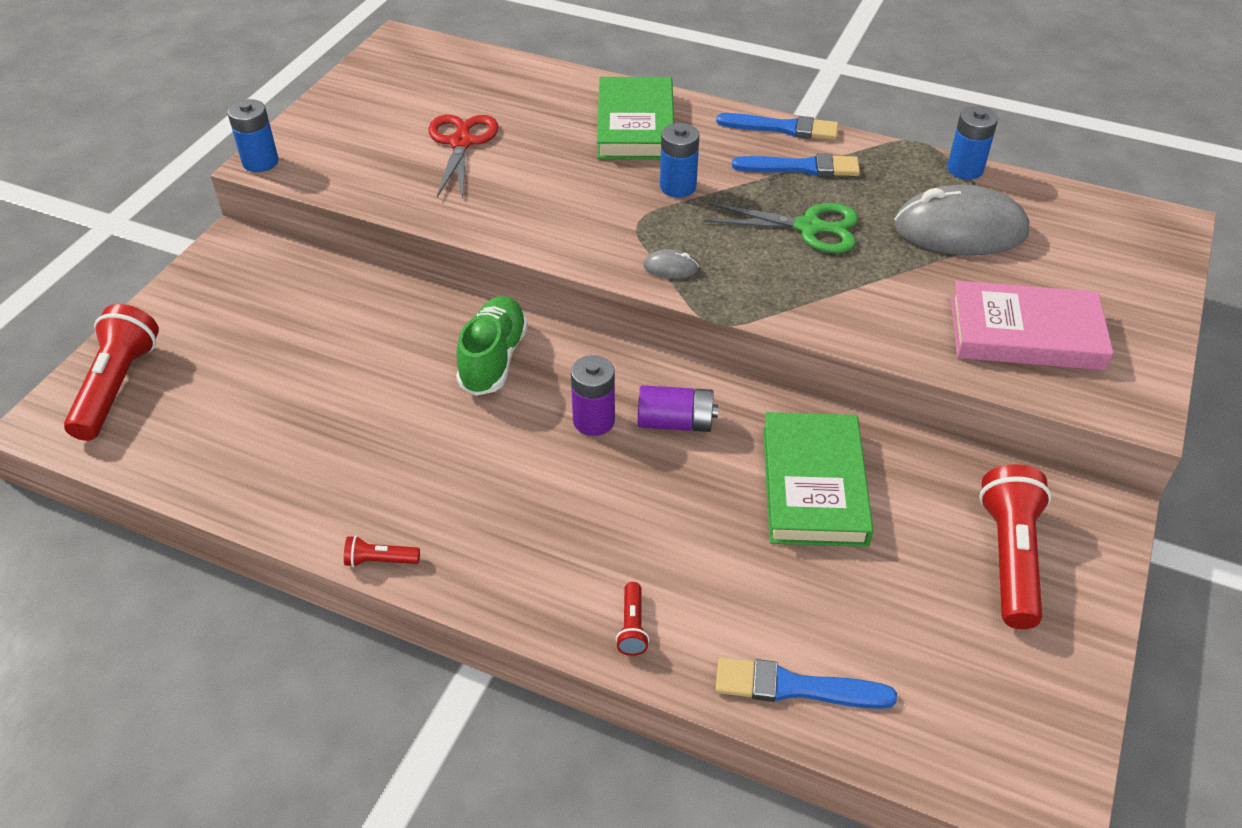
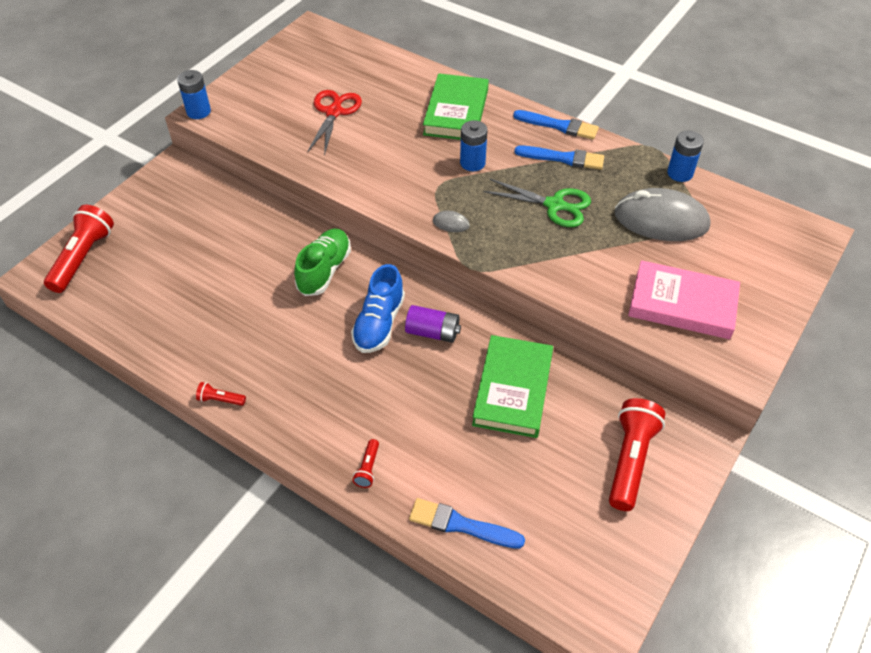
camera: 10 degrees right, 5 degrees up
purple battery [571,355,615,436] -> blue shoe [351,264,405,353]

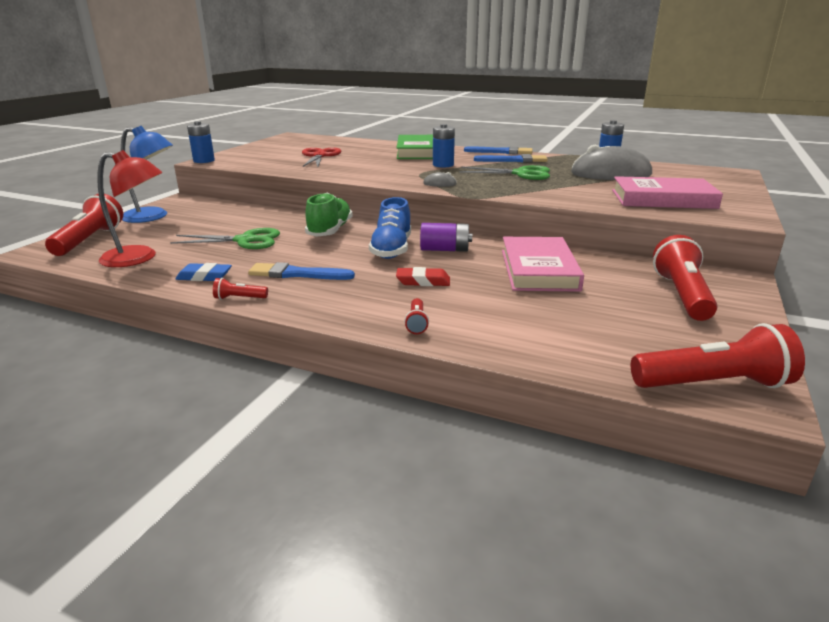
camera: 10 degrees left, 25 degrees down
blue brush [409,498,525,549] -> blue brush moved to [248,262,355,280]
green book [472,335,553,438] -> pink book [502,237,584,292]
none -> red lamp [97,150,163,267]
none -> blue lamp [121,126,173,223]
none -> green scissors [170,228,280,249]
none -> blue eraser [176,263,232,281]
none -> red eraser [396,267,450,286]
none -> red flashlight [631,323,805,388]

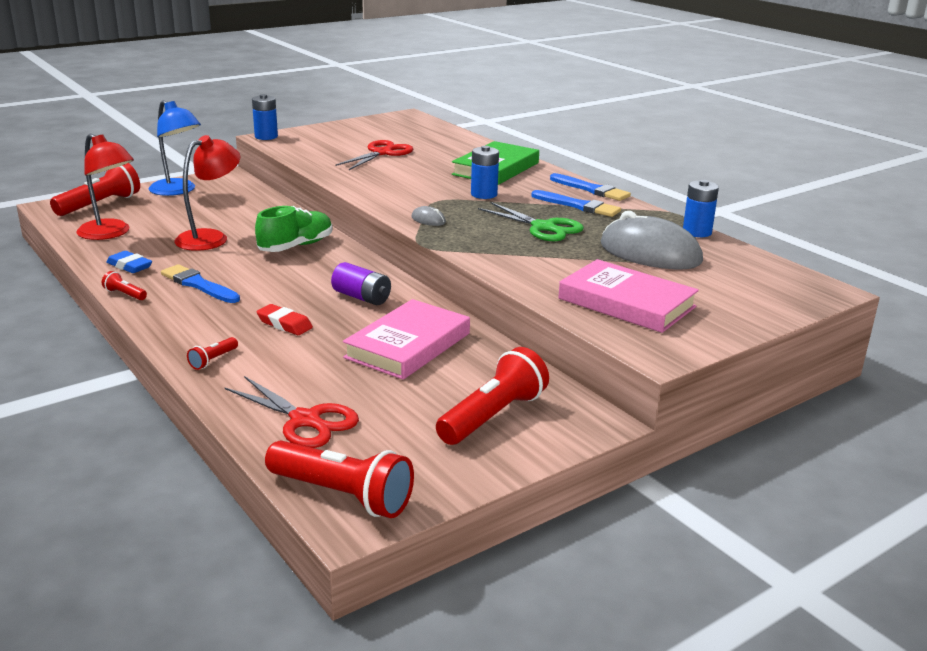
camera: 30 degrees right, 0 degrees up
green scissors [170,228,280,249] -> red lamp [174,135,240,251]
blue shoe [369,197,411,259] -> none
none -> red scissors [225,376,359,448]

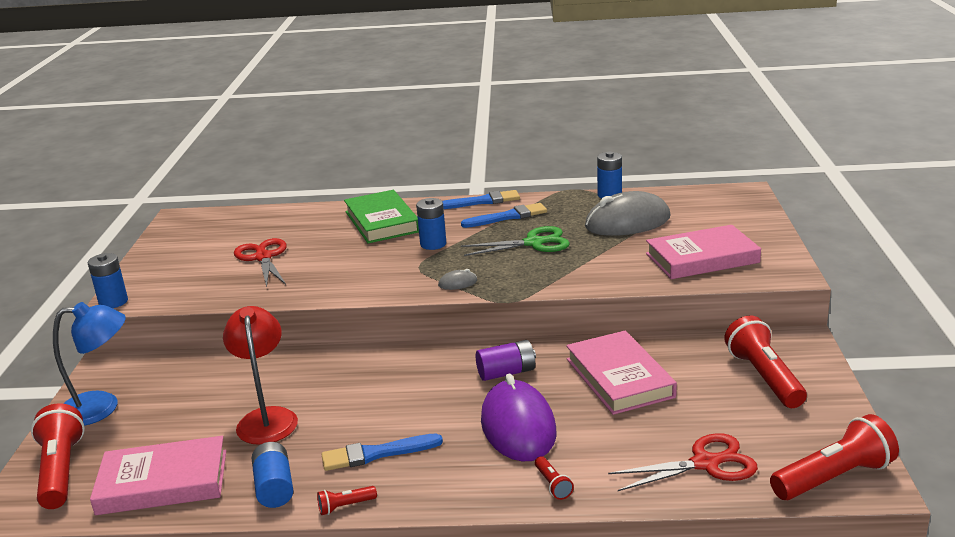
camera: 50 degrees left, 0 degrees up
red lamp [76,134,134,240] -> pink book [90,436,226,515]
blue eraser [106,251,152,273] -> blue battery [252,442,293,508]
green shoe [255,206,333,252] -> none
red eraser [257,304,313,335] -> purple mouse [481,374,557,462]

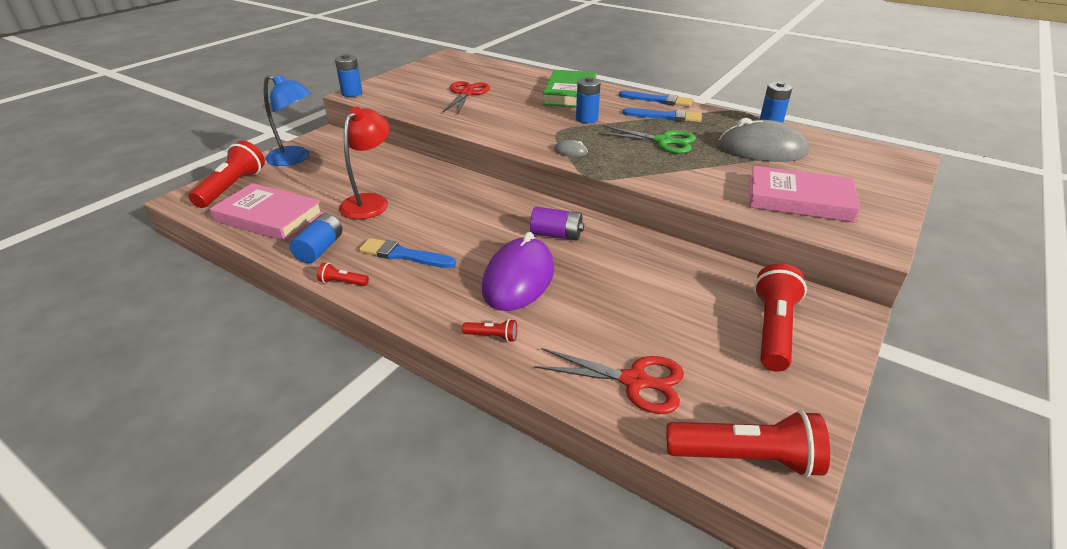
camera: 30 degrees right, 10 degrees up
red flashlight [535,456,574,500] -> red flashlight turned 90 degrees counterclockwise [462,319,517,342]
pink book [566,331,677,415] -> none

